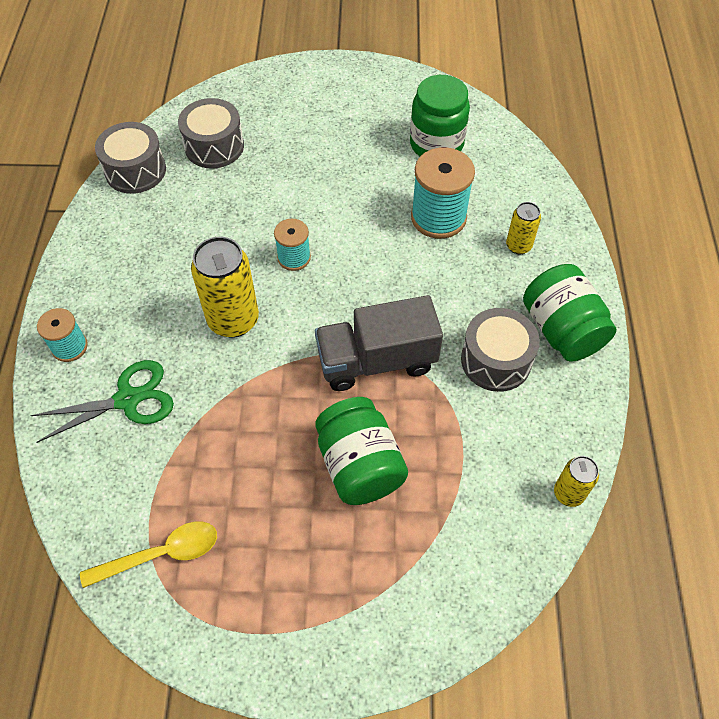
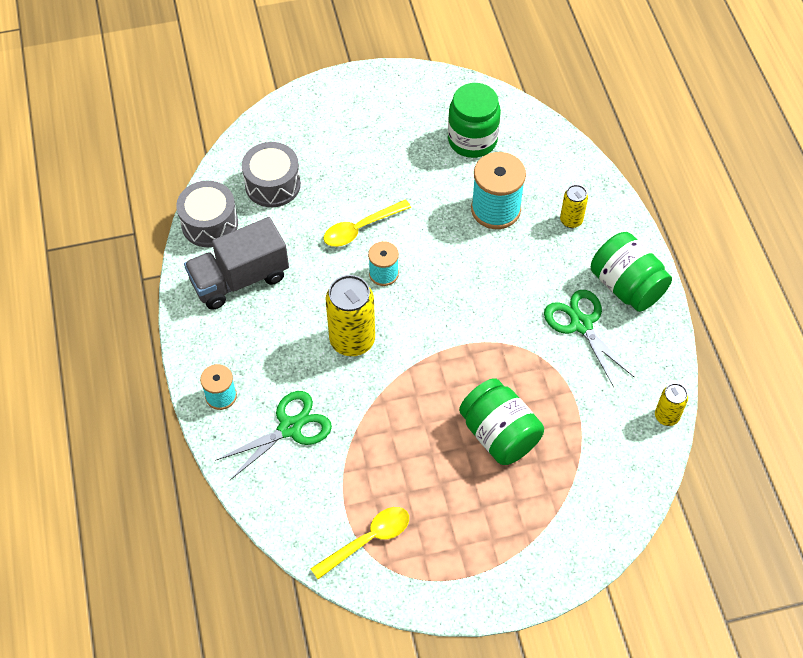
camera: 15 degrees left, 0 degrees up
grey truck [315,295,443,391] -> grey truck moved to [184,217,289,310]
grey drum [461,308,540,392] -> green scissors [544,290,635,387]
none -> yellow spoon [324,199,411,247]

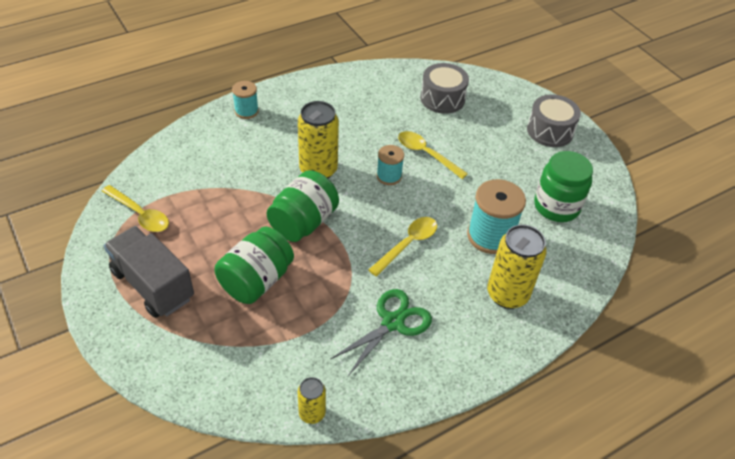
camera: 70 degrees right, 10 degrees down
grey drum [176,181,238,247] -> grey drum moved to [527,94,581,147]
grey truck [184,217,289,310] -> grey truck moved to [104,226,194,318]
green scissors [215,391,332,481] -> none
yellow can [560,185,588,228] -> yellow can [487,225,546,309], size x1.85
green jar [591,232,672,312] -> green jar moved to [267,170,339,242]
none -> yellow spoon [369,217,437,277]

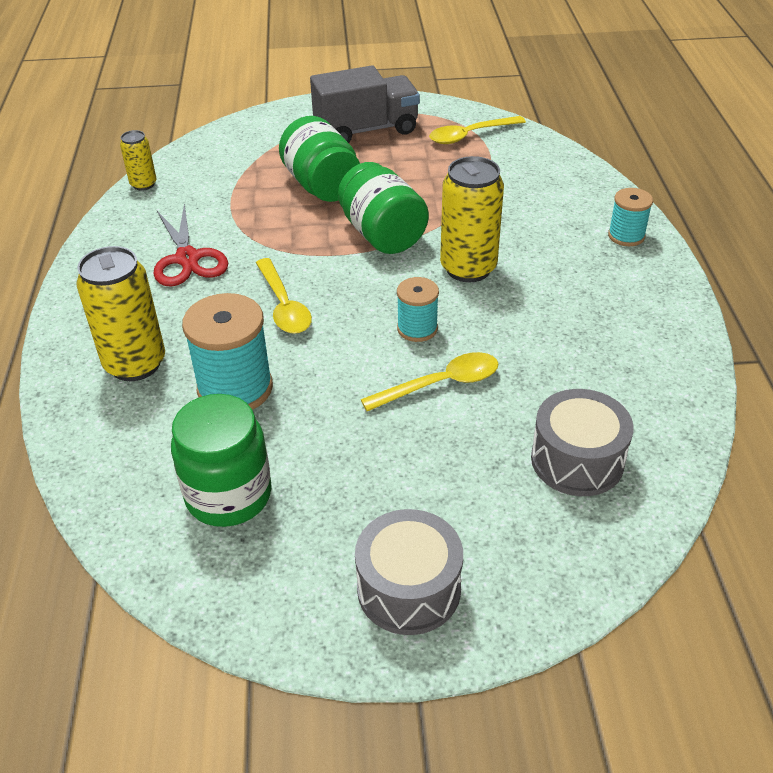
camera: 120 degrees right, 5 degrees down
green scissors [331,289,432,376] -> red scissors [153,204,228,287]

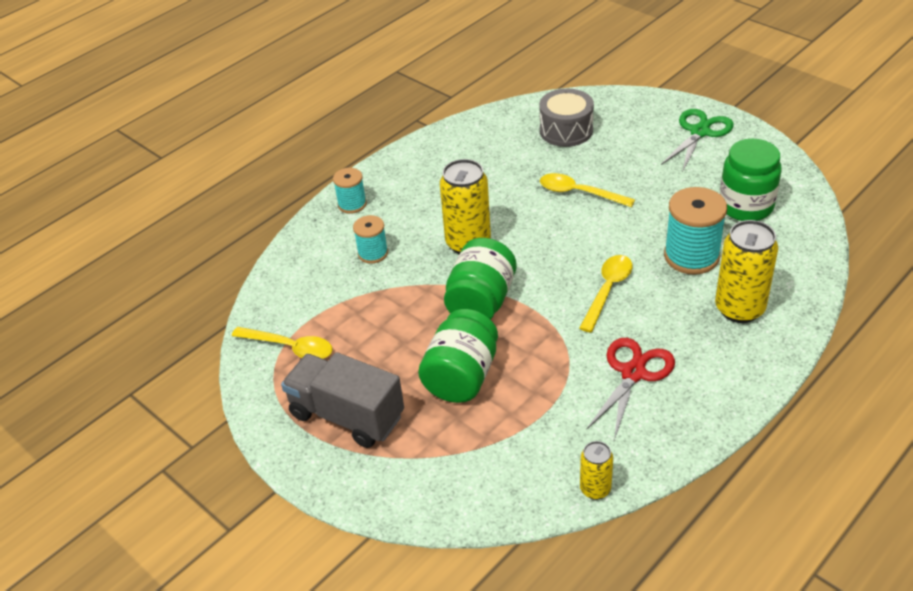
camera: 130 degrees left, 0 degrees up
grey drum [355,509,463,635] -> green scissors [661,109,734,173]
turquoise spool [397,277,439,342] -> turquoise spool moved to [353,215,388,264]

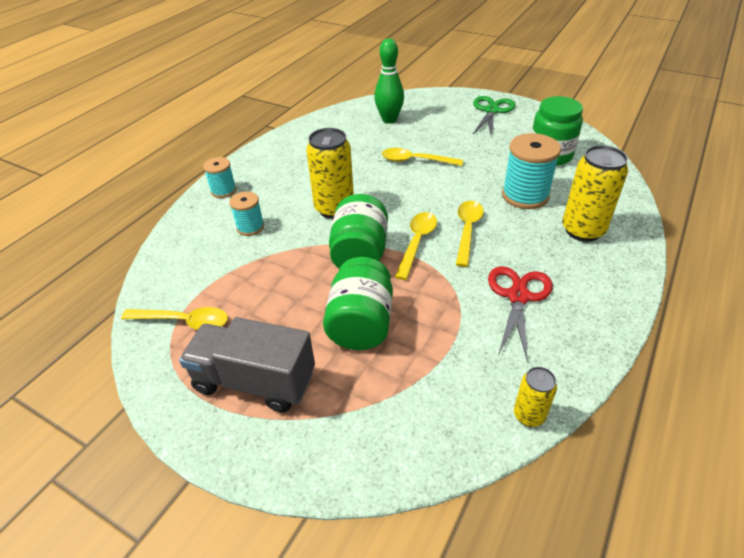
camera: 15 degrees left, 0 degrees up
grey drum [539,89,594,147] -> green bowling pin [374,38,404,124]
none -> yellow spoon [395,212,437,280]

